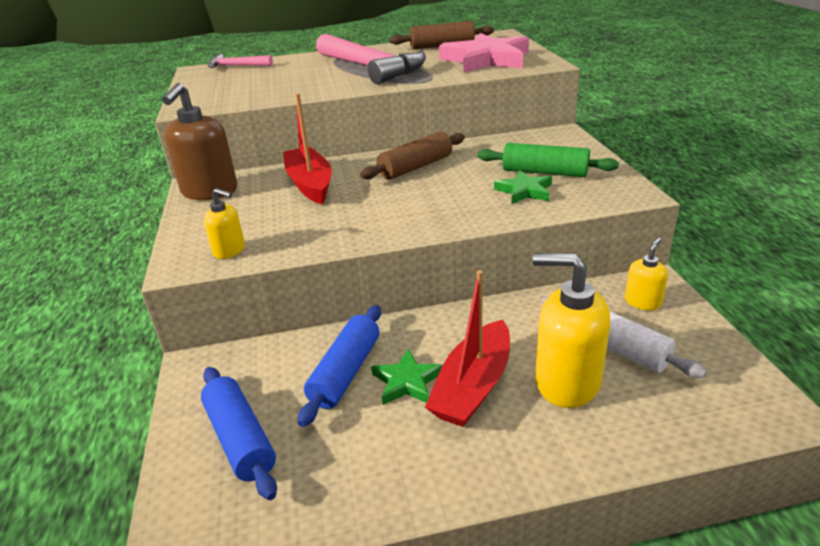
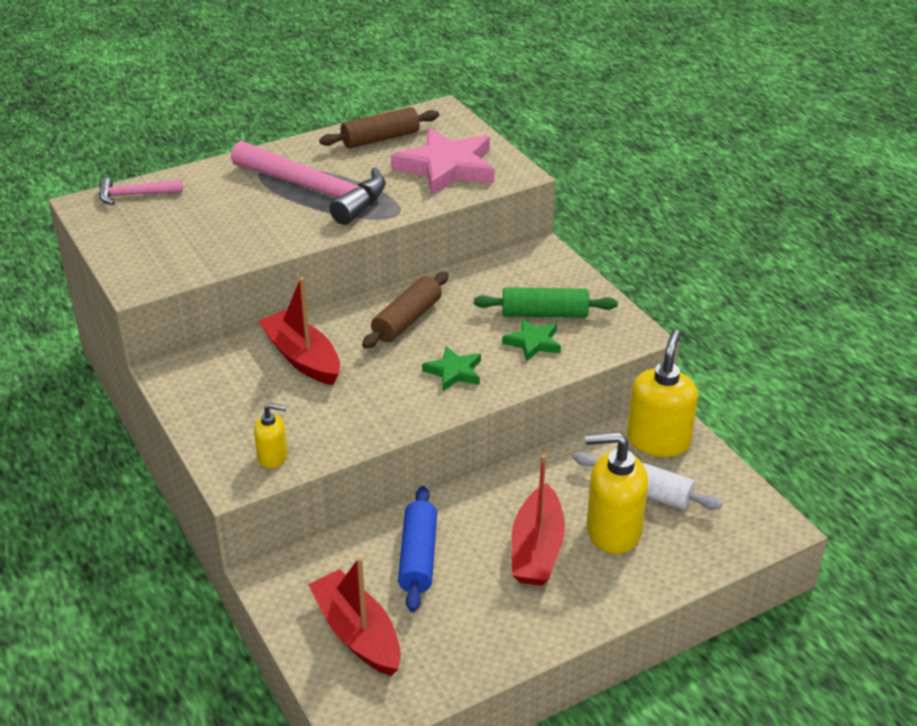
camera: 20 degrees left, 5 degrees up
brown soap dispenser [162,83,237,200] -> none
blue rolling pin [201,367,277,500] -> red boat [308,557,401,676]
green star [371,349,443,405] -> green star moved to [422,346,481,391]
yellow soap dispenser [625,237,668,310] -> yellow soap dispenser [627,330,698,457], size x1.90

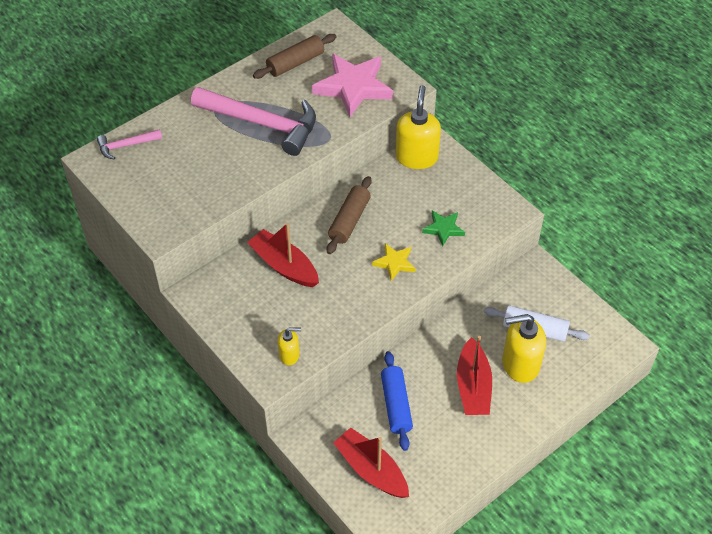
camera: 10 degrees left, 15 degrees up
green star [422,346,481,391] -> yellow star [372,243,416,281]
green rolling pin [474,287,618,318] -> none
yellow soap dispenser [627,330,698,457] -> yellow soap dispenser moved to [395,85,441,169]

